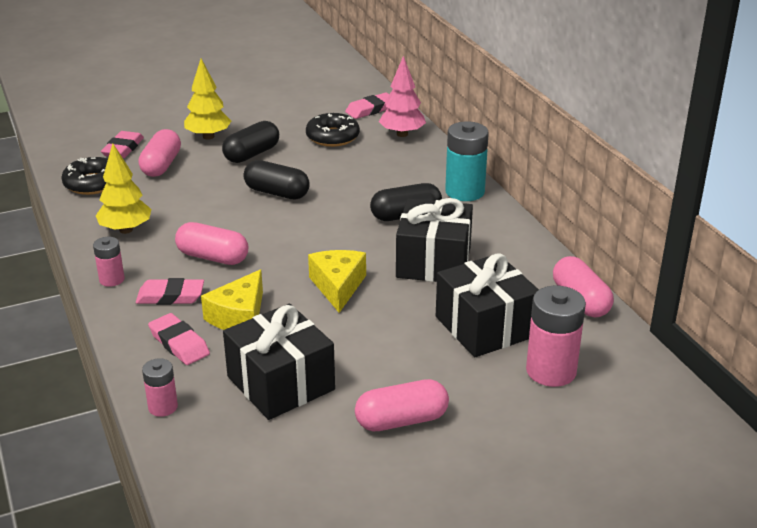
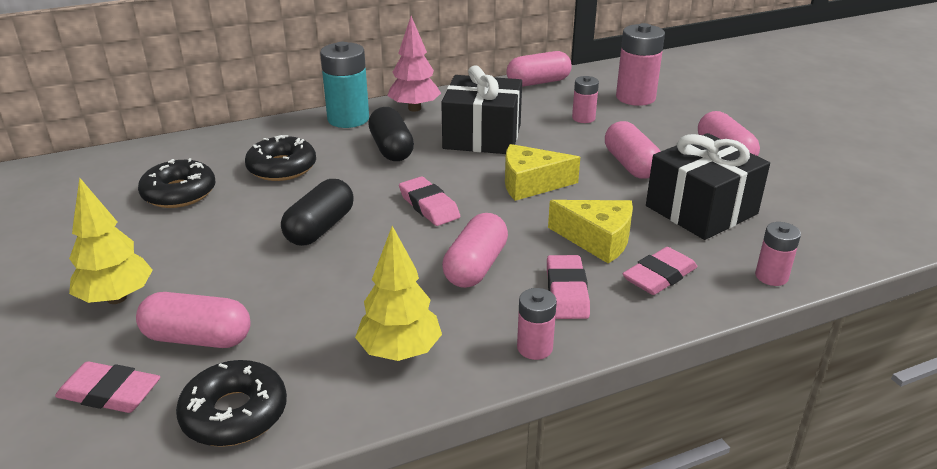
camera: 90 degrees left, 0 degrees up
black capsule [222,121,279,163] -> none
pink eraser [345,93,389,119] -> pink eraser moved to [399,176,460,226]
pink tree [379,56,426,137] -> pink tree moved to [387,16,441,112]
black gift [436,253,539,357] -> pink battery [572,76,599,123]
none -> black donut [245,135,316,181]
none -> pink capsule [605,121,661,179]

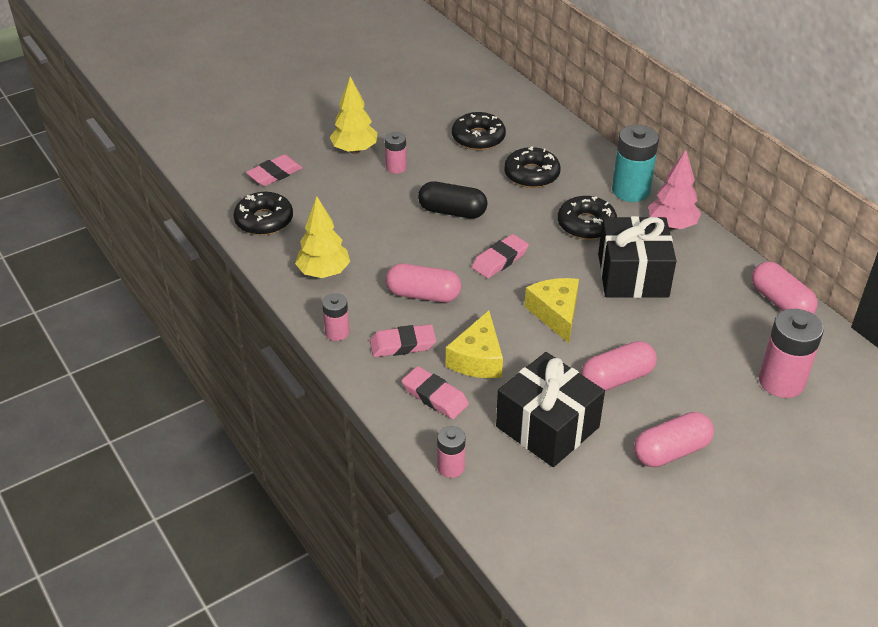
camera: 80 degrees right, 10 degrees up
pink eraser [55,361,160,413] -> pink eraser turned 45 degrees clockwise [246,154,303,186]
pink capsule [136,292,251,348] -> none
black capsule [368,107,414,161] -> black donut [558,196,617,240]
pink battery [572,76,599,123] -> pink battery moved to [385,132,407,174]

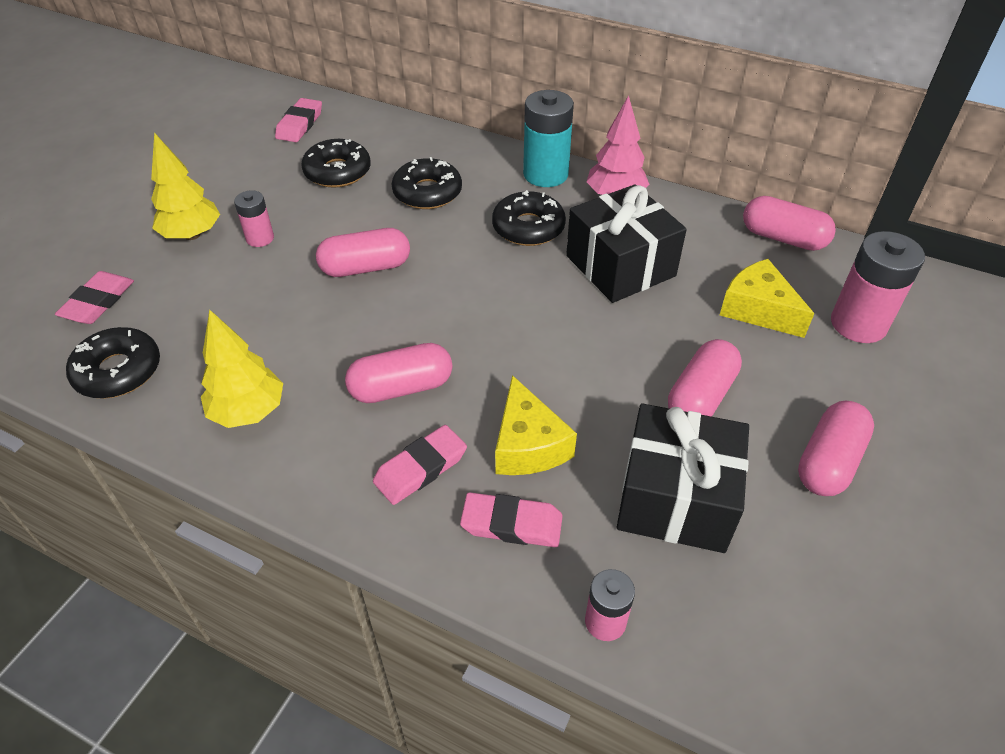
camera: 30 degrees left, 5 degrees up
pink battery [322,293,350,341] -> none
black capsule [418,181,487,219] -> pink capsule [316,228,410,277]
pink eraser [472,234,529,278] -> pink eraser moved to [275,98,322,142]
yellow cheese [524,278,579,343] -> yellow cheese moved to [720,259,814,338]

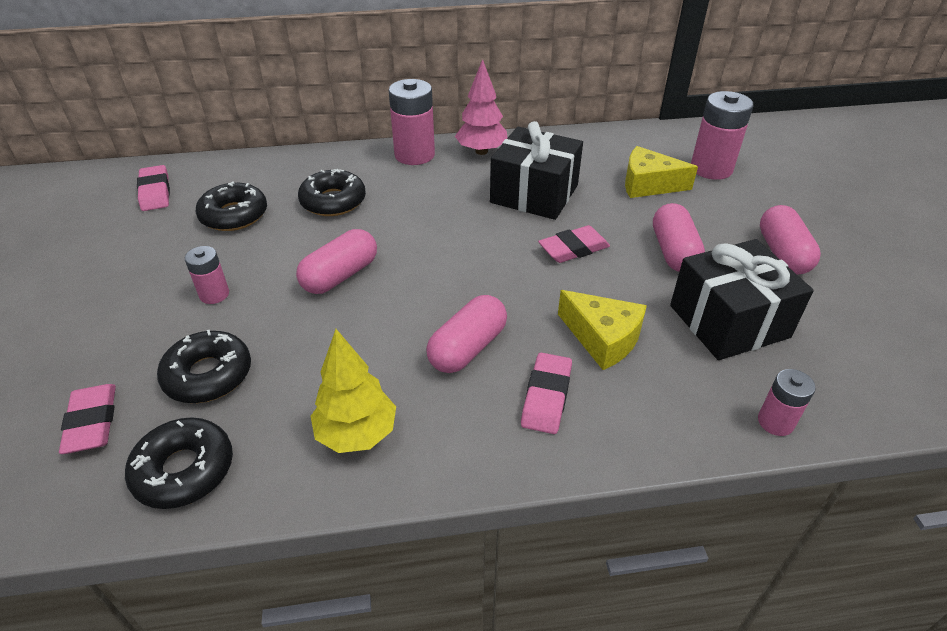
camera: 35 degrees left, 5 degrees down
yellow tree [151,132,220,240] -> none
pink eraser [460,492,563,547] -> pink eraser moved to [538,225,610,263]
black donut [492,190,566,246] -> black donut moved to [157,330,251,403]
turquoise battery [523,90,574,187] -> pink battery [389,79,435,165]
pink capsule [743,196,836,251] -> none

